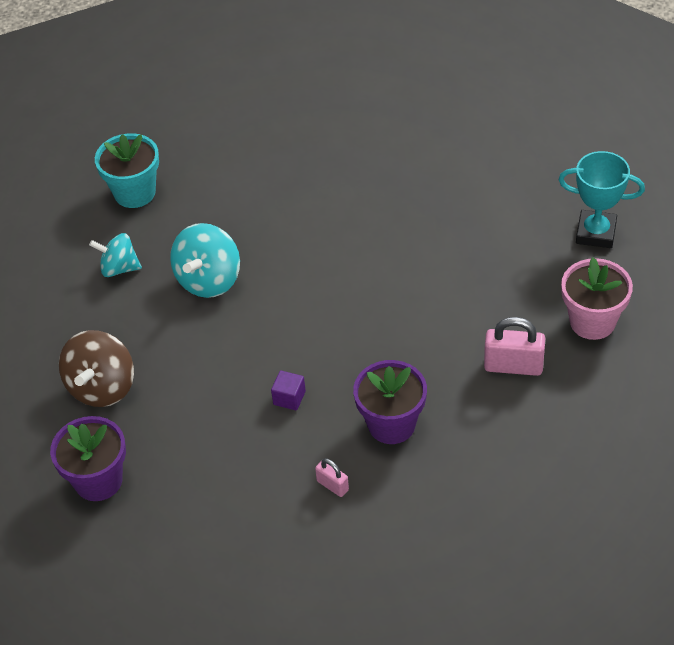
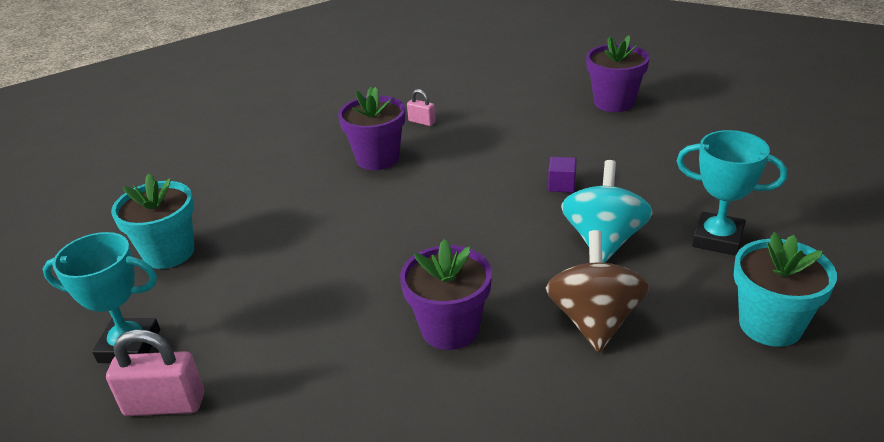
camera: 170 degrees right, 15 degrees down
brown spinning top [59,330,134,407] -> brown spinning top moved to [546,230,649,352]
turquoise spinning top [89,233,142,277] -> turquoise trophy [676,130,787,256]
purple cube [271,370,306,411] -> purple cube moved to [548,157,577,193]
pink padlock [484,317,545,376] -> pink padlock moved to [106,329,204,416]
pink flower pot [561,257,633,340] -> turquoise flower pot [111,173,194,269]
none -> purple flower pot [400,239,492,350]

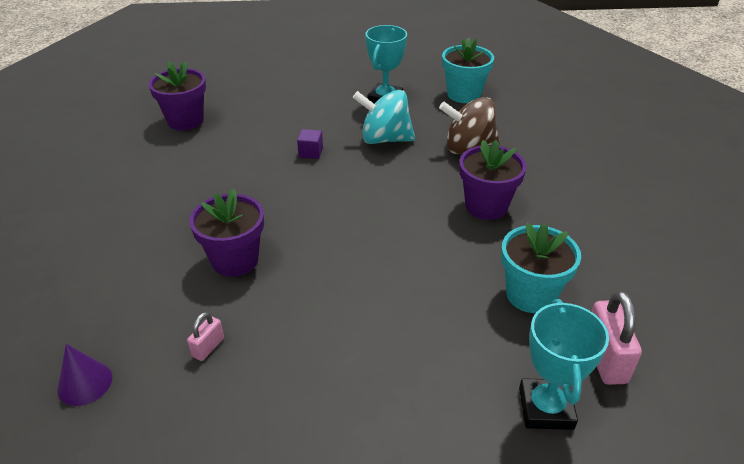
camera: 95 degrees left, 5 degrees up
turquoise flower pot [111,173,194,269] -> turquoise flower pot moved to [501,223,581,313]
pink padlock [407,89,436,126] -> pink padlock moved to [187,312,224,361]
none -> purple cone [57,344,112,406]

